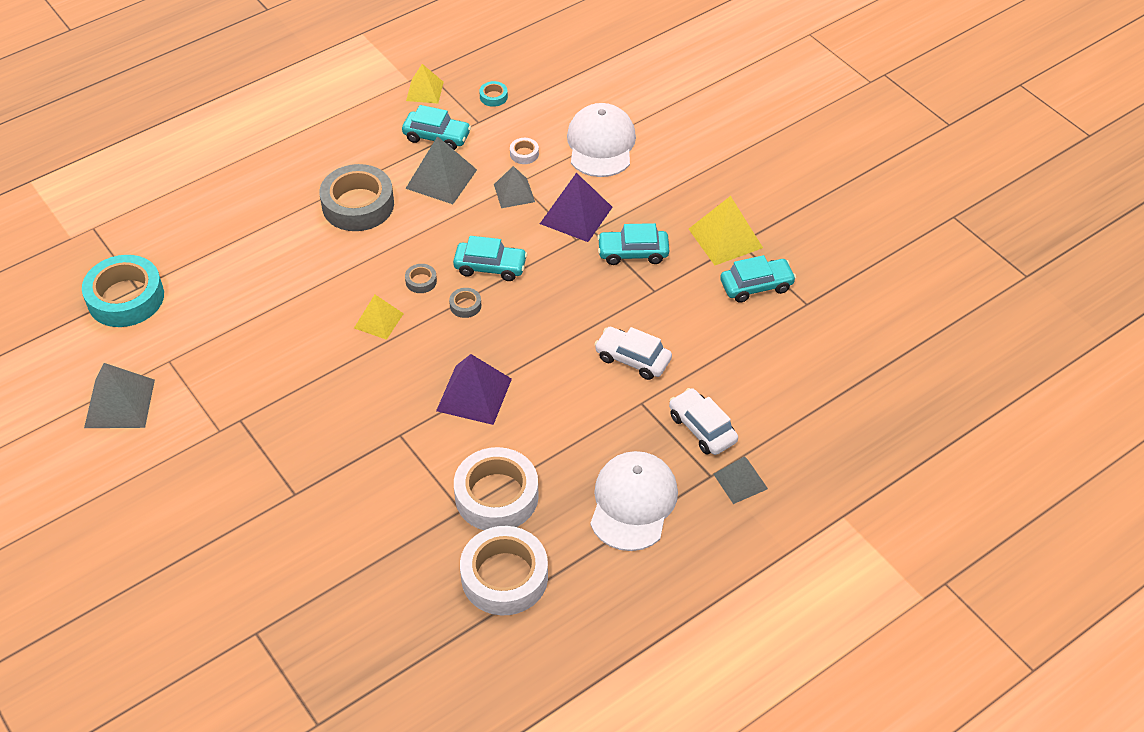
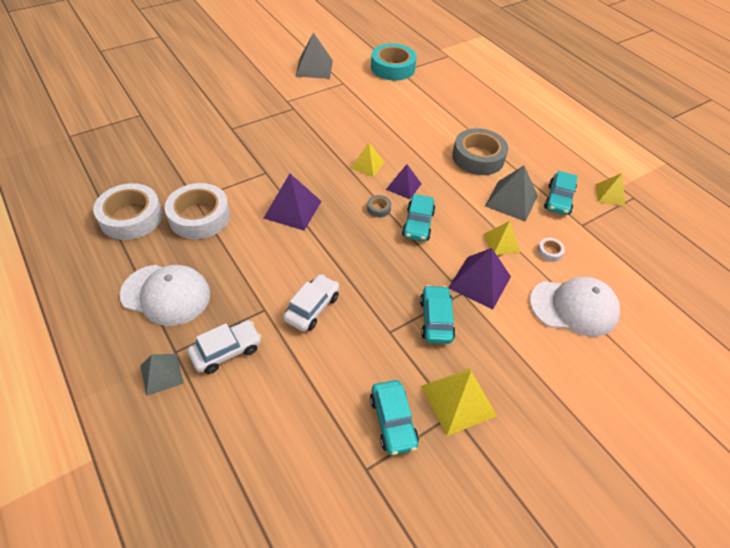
camera: 90 degrees right, 0 degrees up
grey tape [405,264,437,293] -> purple pyramid [386,164,422,199]
turquoise tape [479,81,508,107] -> none
grey pyramid [494,166,535,208] -> yellow pyramid [483,221,520,255]

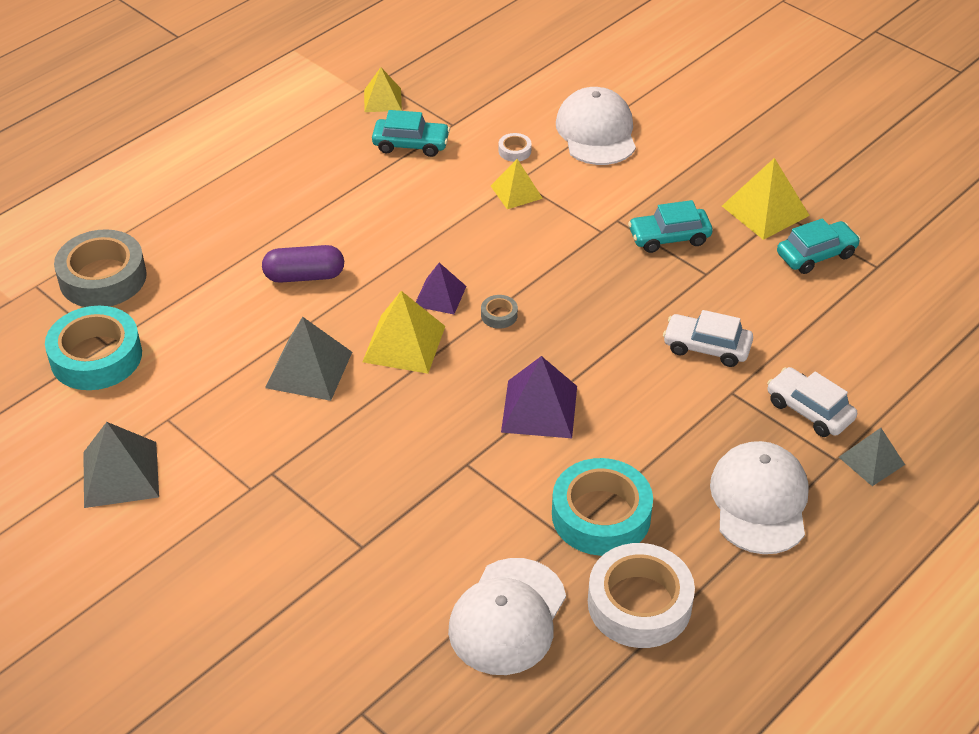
camera: 100 degrees left, 5 degrees down
white tape [165,183,230,239] -> turquoise tape [552,458,653,556]
yellow pyramid [350,143,385,177] -> yellow pyramid [362,291,445,374], size x1.55
turquoise car [402,194,436,241] -> none
purple pyramid [448,248,511,309] -> none
grey tape [452,128,508,175] -> grey tape moved to [54,229,147,307]
grey pyramid [485,166,538,222] -> grey pyramid moved to [265,317,352,401]
none -> purple capsule [262,245,344,283]
none -> white cap [448,558,566,675]

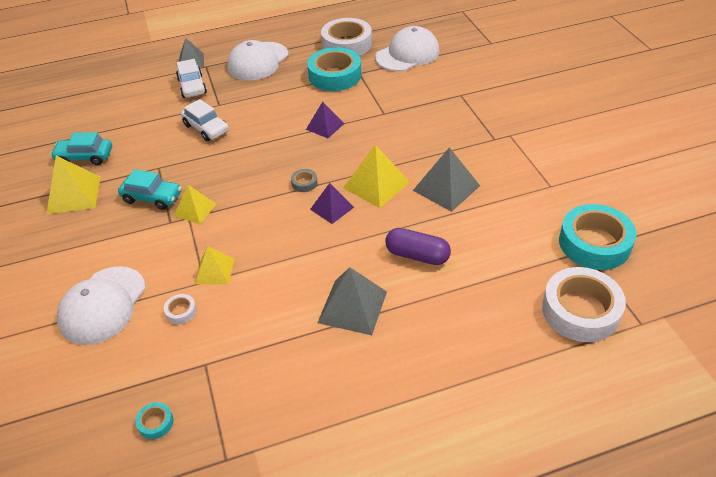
camera: 150 degrees left, 0 degrees up
grey tape [54,229,147,307] -> white tape [542,267,626,342]
grey pyramid [83,422,159,508] -> grey pyramid moved to [318,267,387,335]
yellow pyramid [364,67,402,112] -> yellow pyramid moved to [174,185,217,224]
turquoise car [372,110,450,157] -> none
purple pyramid [501,356,577,438] -> purple pyramid [306,102,344,138], size x0.64
none -> turquoise tape [135,402,174,439]

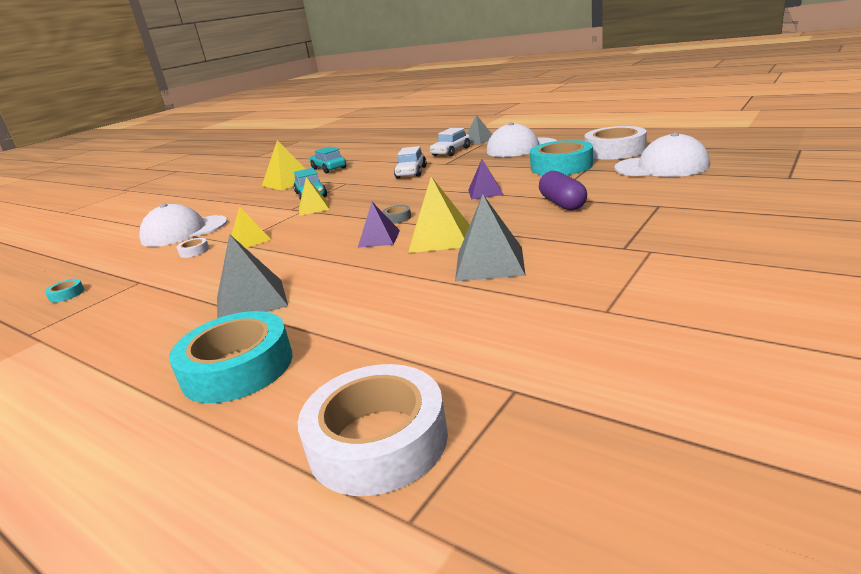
camera: 55 degrees right, 20 degrees down
purple capsule [385,228,451,265] -> purple capsule moved to [539,171,587,211]
turquoise tape [559,204,637,270] -> turquoise tape moved to [169,311,293,403]

